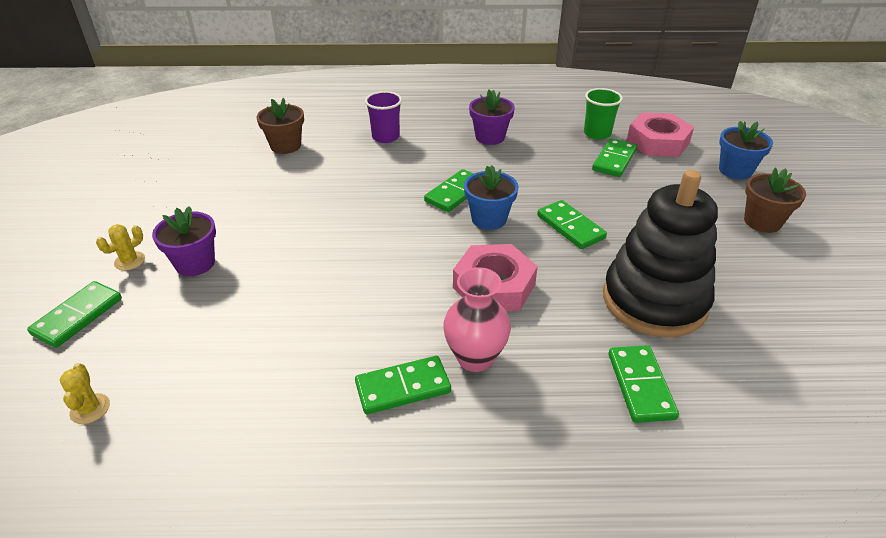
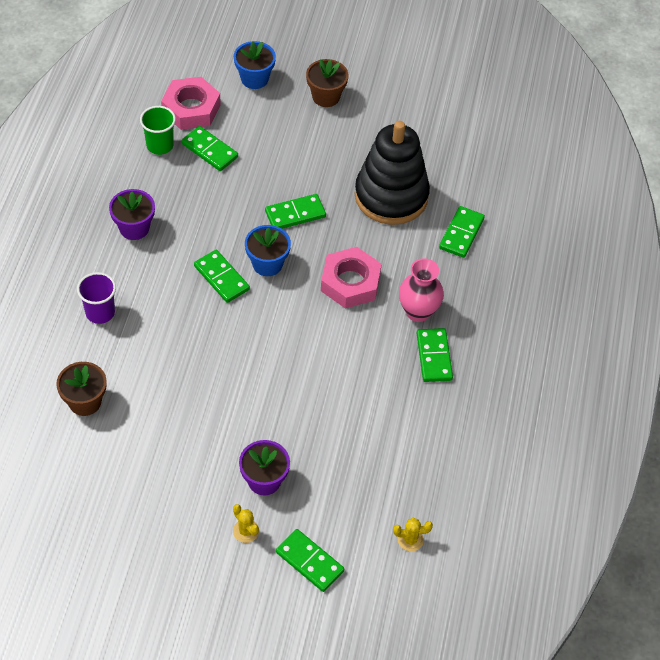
camera: 80 degrees left, 15 degrees up
green domino [608,345,679,423] -> green domino turned 75 degrees counterclockwise [439,206,485,258]

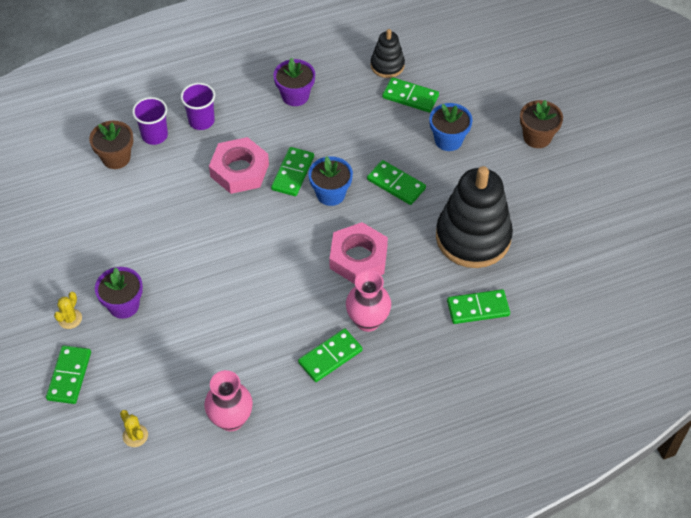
camera: 60 degrees right, 0 degrees up
green cup [140,106,176,155] -> black stacking toy [371,29,405,78]
pink nut [161,77,221,130] -> pink nut moved to [209,137,269,194]
green domino [181,126,238,171] -> green domino turned 75 degrees counterclockwise [382,77,439,113]
blue flower pot [234,41,276,89] -> blue flower pot moved to [429,103,473,151]
none -> purple cup [132,97,168,145]
none -> pink vase [204,370,253,431]

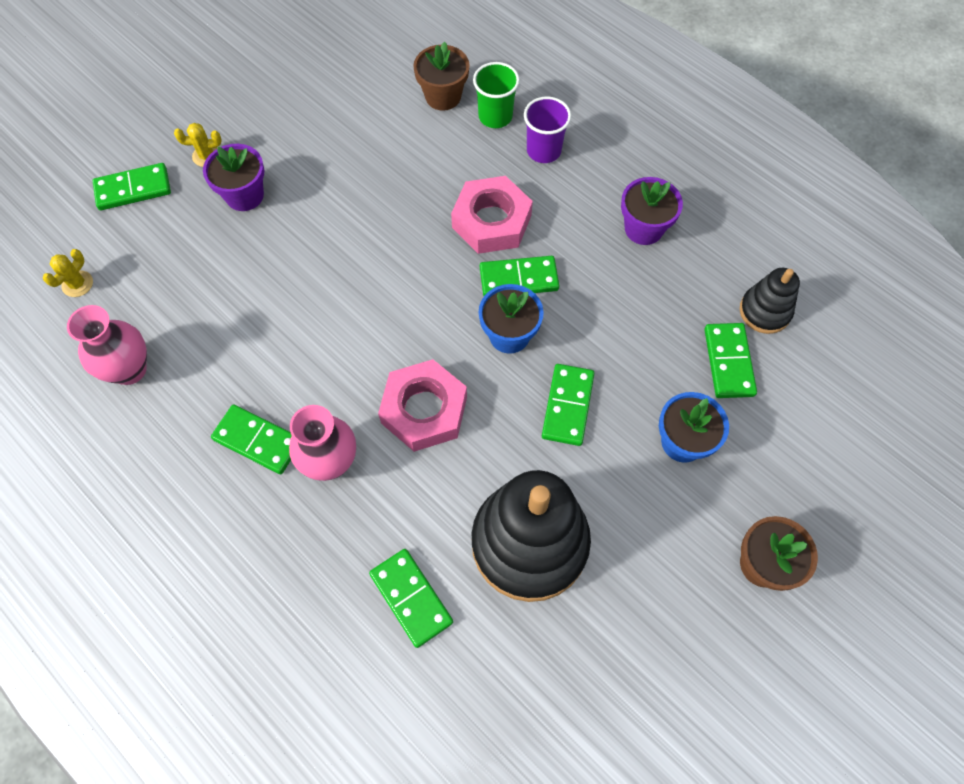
camera: 65 degrees right, 10 degrees up
purple cup [132,97,168,145] -> green cup [473,62,520,128]

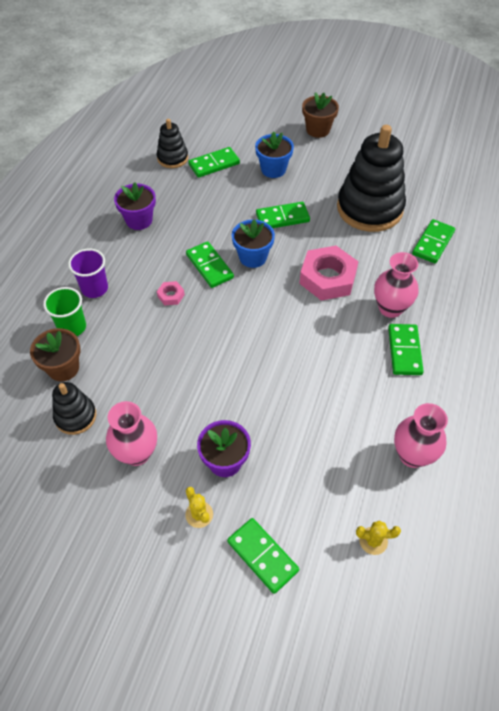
camera: 115 degrees left, 10 degrees down
pink nut [451,176,533,254] -> pink nut [157,281,185,305], size x0.45
none -> black stacking toy [52,382,96,435]
none -> pink vase [106,401,157,466]

